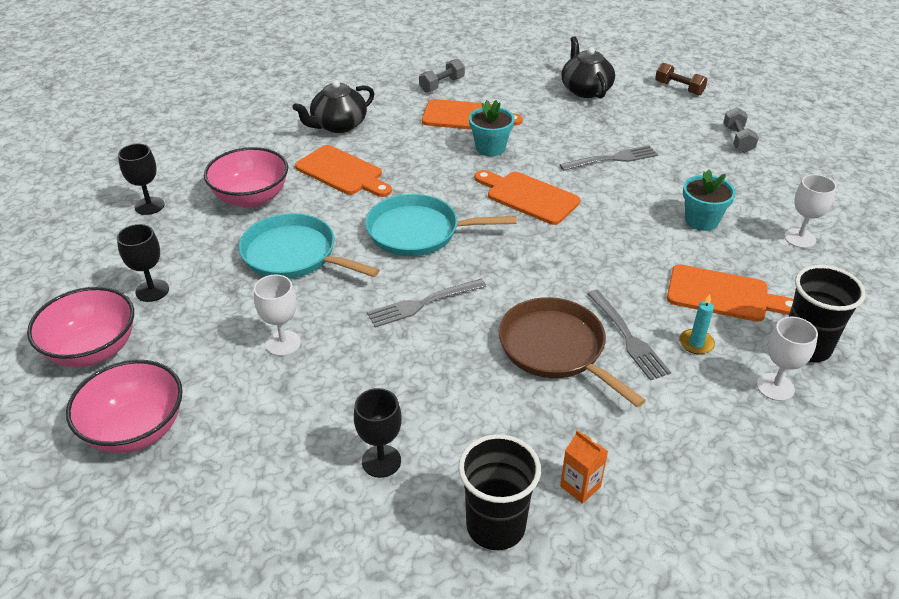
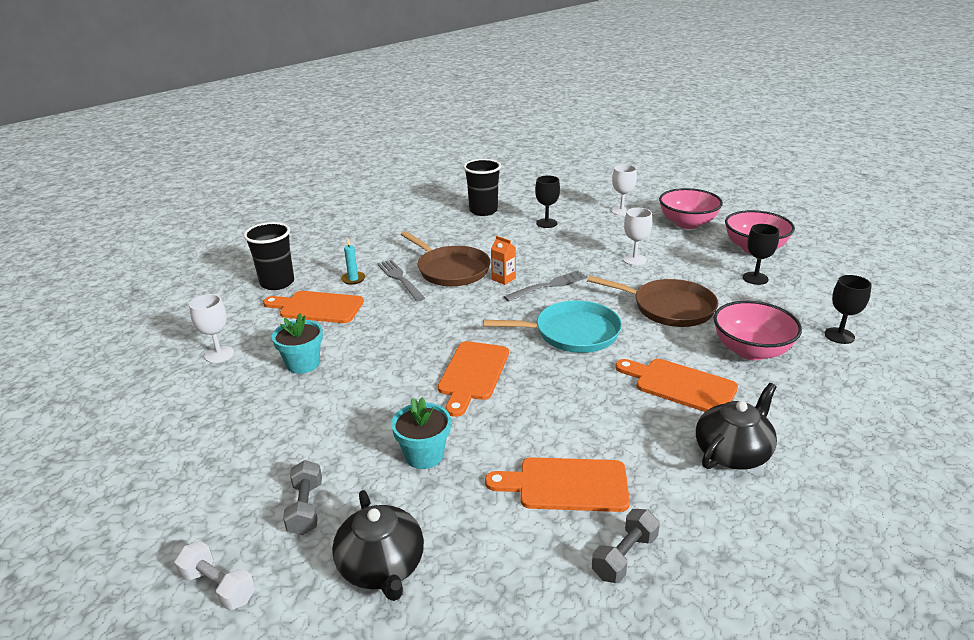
camera: 175 degrees right, 10 degrees down
turquoise pan [239,213,379,279] -> brown pan [587,276,718,327]
turquoise flower pot [469,100,515,156] -> turquoise flower pot moved to [391,398,451,469]
orange cutting board [474,170,580,225] -> orange cutting board turned 75 degrees clockwise [438,341,509,417]
grey fork [559,145,658,171] -> none
orange carton [560,430,608,504] -> orange carton moved to [491,236,516,285]
brown dumbbell [655,63,708,96] -> white dumbbell [174,541,255,611]
grey dumbbell [723,107,759,153] -> grey dumbbell moved to [283,460,322,535]
white goblet [757,316,818,401] -> white goblet moved to [611,165,637,216]

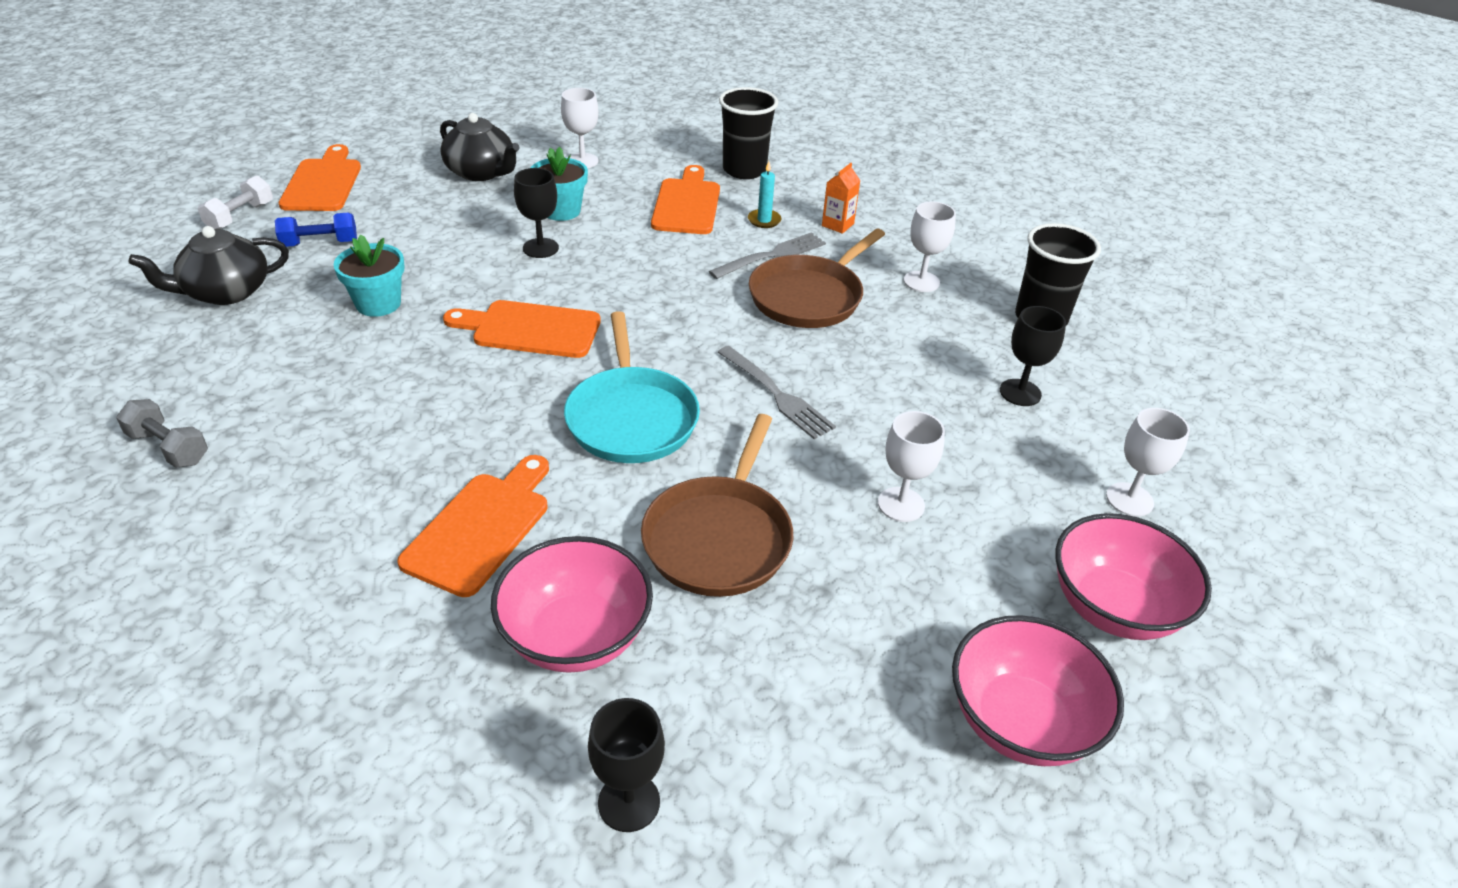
camera: 80 degrees right, 10 degrees up
grey dumbbell [283,460,322,535] -> blue dumbbell [275,213,357,247]
orange cutting board [485,457,630,512] -> orange cutting board moved to [279,144,361,211]
orange carton [491,236,516,285] -> orange carton moved to [822,163,861,234]
black teapot [696,383,777,469] -> black teapot moved to [440,113,519,181]
black goblet [743,224,779,285] -> black goblet moved to [514,168,559,258]
none -> white goblet [904,201,956,292]

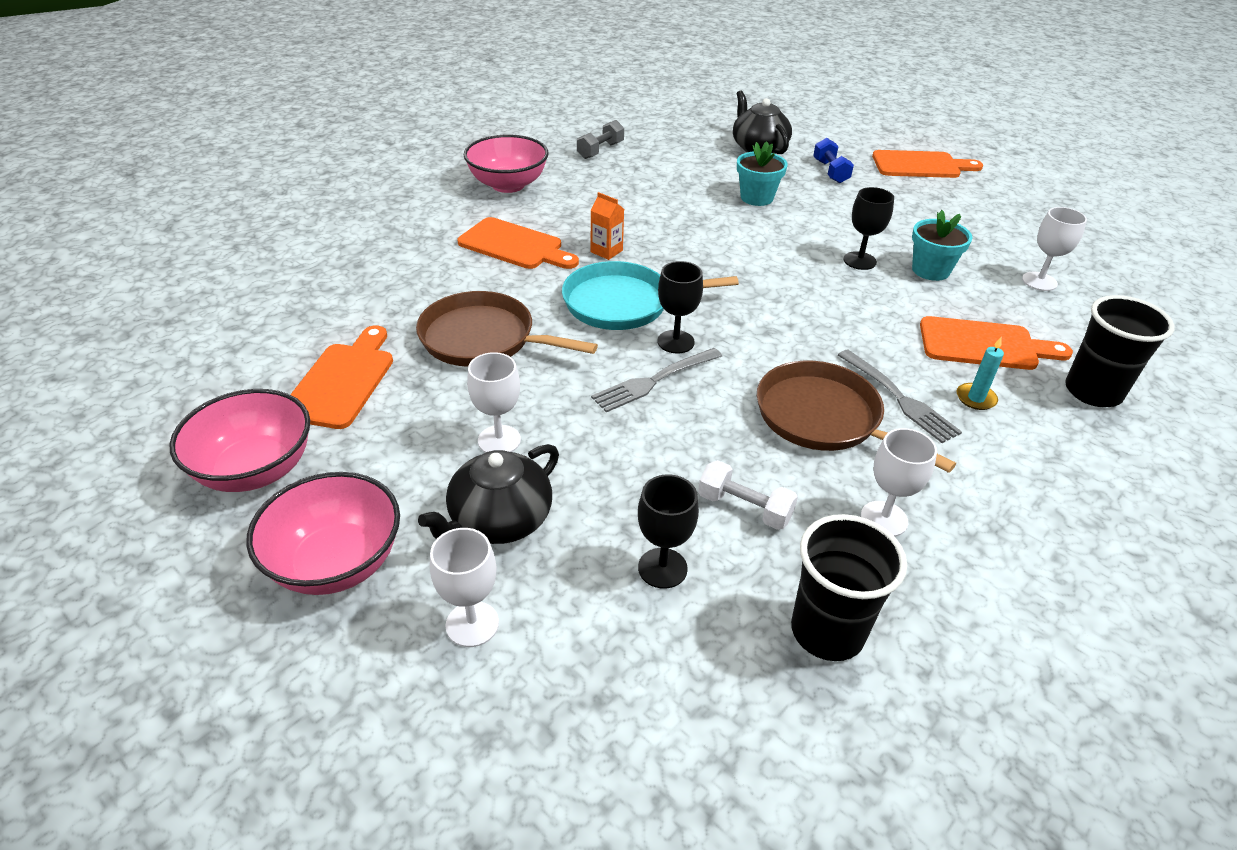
camera: 95 degrees right, 0 degrees up
white dumbbell [198,175,273,229] -> white dumbbell moved to [698,460,798,530]
black teapot [440,113,519,181] -> black teapot moved to [418,444,559,544]
orange cutting board [443,300,601,358] -> orange cutting board moved to [290,325,393,429]
pink bowl [491,536,653,673] -> pink bowl moved to [464,135,548,193]
black goblet [588,698,665,832] -> black goblet moved to [657,261,703,354]
orange carton [822,163,861,234] -> orange carton moved to [590,192,624,260]

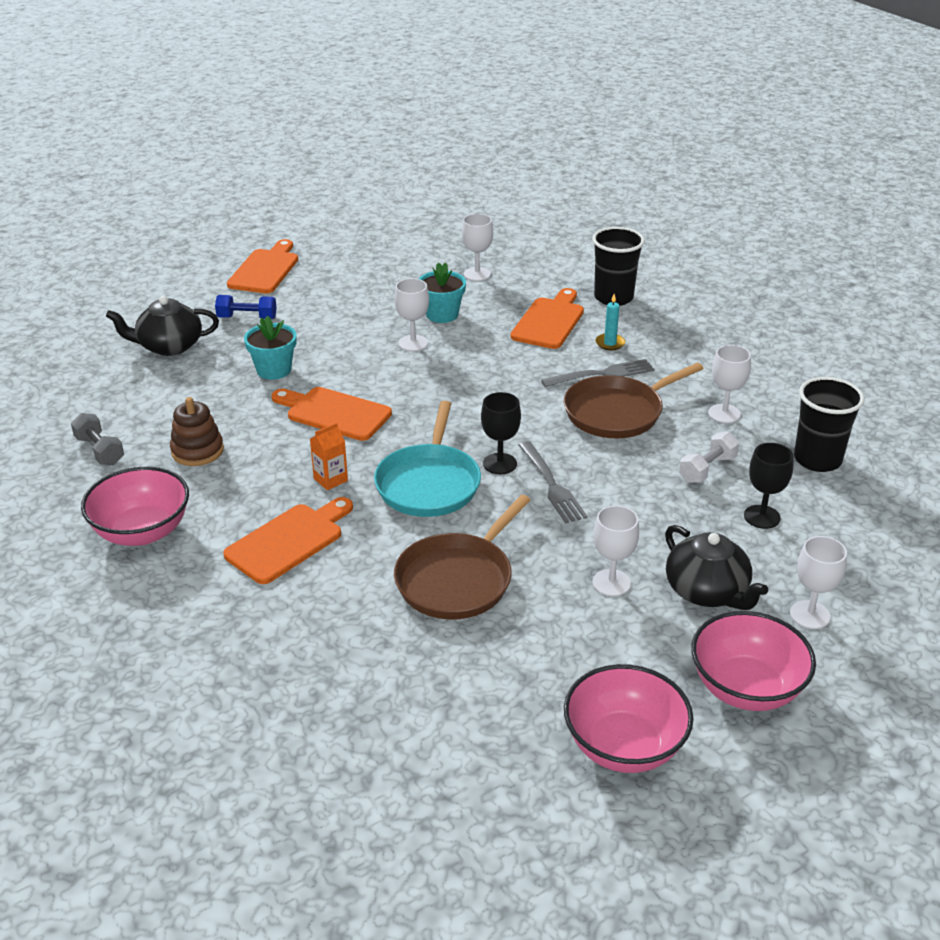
camera: 75 degrees left, 5 degrees down
orange cutting board [290,325,393,429] -> orange cutting board moved to [272,387,392,441]
black goblet [843,187,894,270] -> white goblet [394,278,429,351]
none -> brown stacking toy [170,397,224,466]

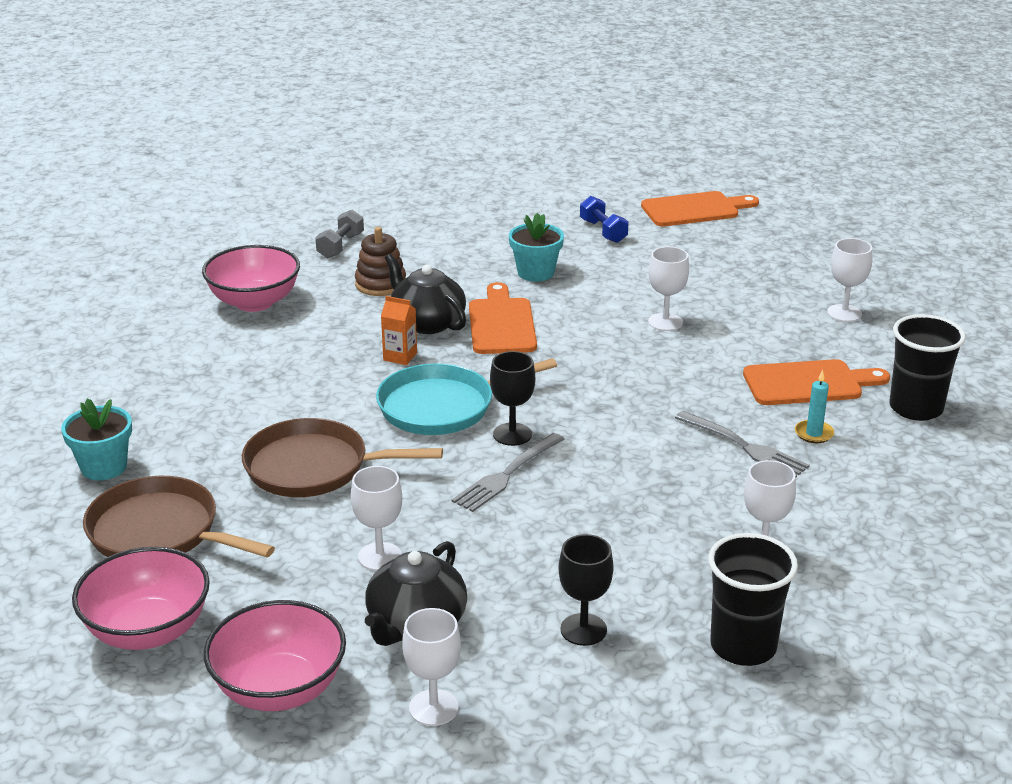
camera: 60 degrees right, 5 degrees down
black teapot [106,296,219,356] -> black teapot moved to [385,254,466,334]
orange cutting board [223,497,353,584] -> none
turquoise flower pot [419,262,466,323] -> turquoise flower pot moved to [61,398,132,480]
brown pan [564,363,704,438] -> brown pan moved to [83,476,275,557]
white dumbbell [679,432,739,483] -> none

